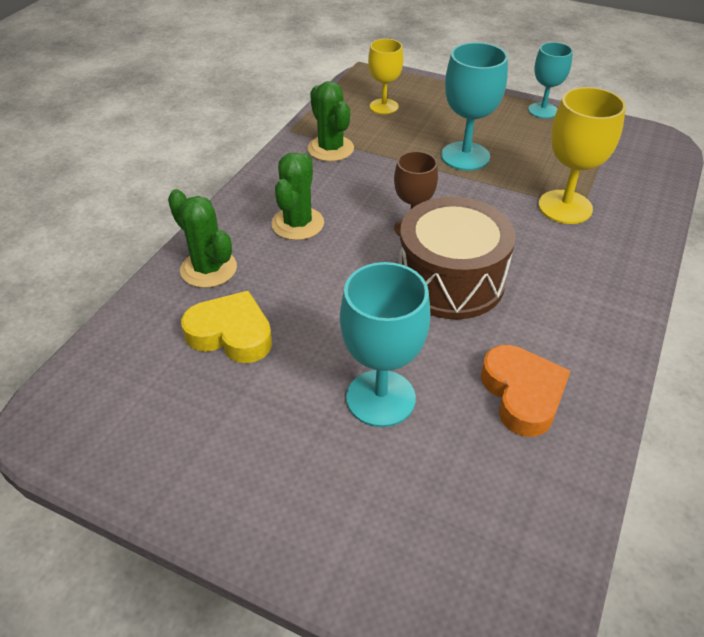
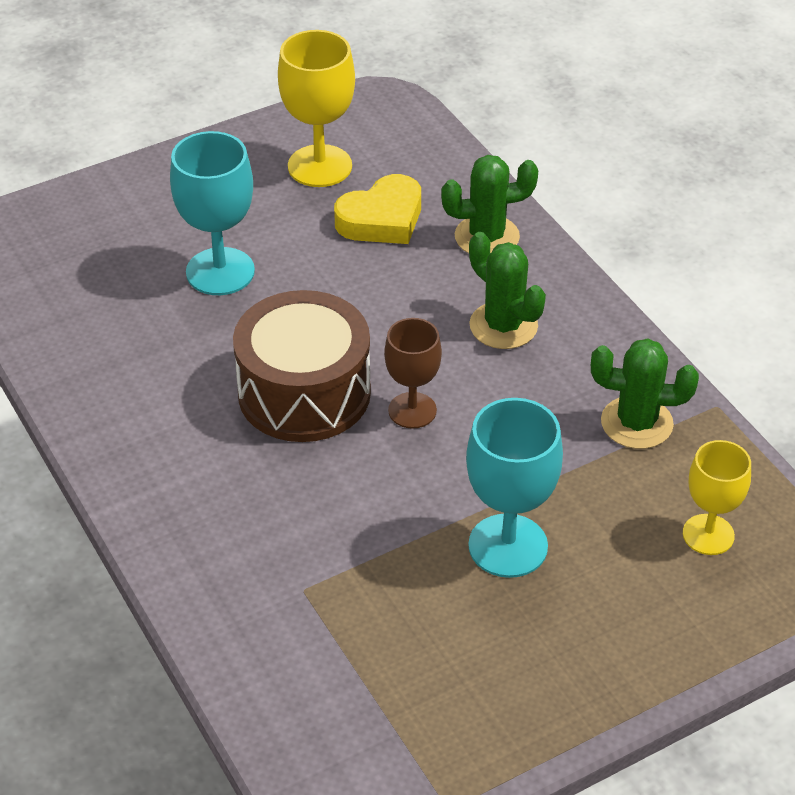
camera: 125 degrees right, 0 degrees up
orange heart [481,345,570,437] -> none
turquoise goblet [528,42,573,118] -> none
yellow goblet [538,87,626,224] -> yellow goblet moved to [278,30,355,187]

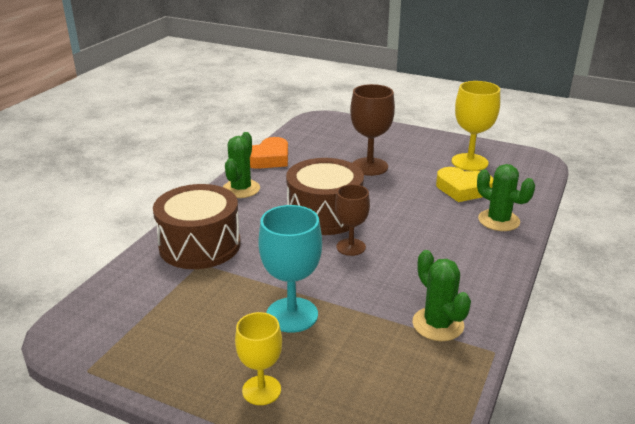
camera: 55 degrees right, 15 degrees down
turquoise goblet [170,131,255,295] -> brown goblet [350,84,395,176]
green cactus [469,232,546,349] -> green cactus moved to [223,132,260,198]
yellow goblet [683,440,751,555] -> yellow goblet moved to [235,312,282,405]
none -> brown drum [153,184,241,269]
none -> orange heart [250,137,288,169]

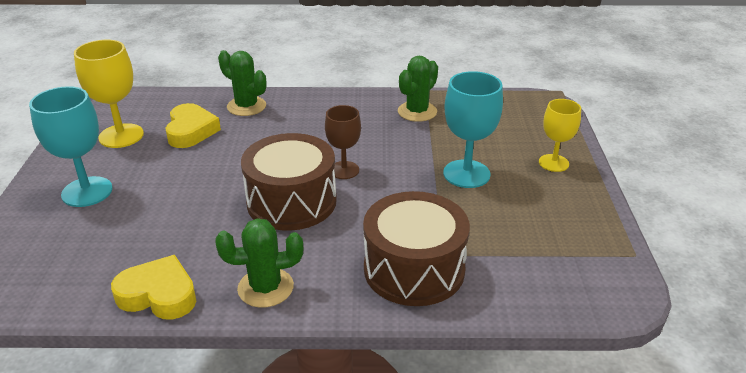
camera: 115 degrees left, 5 degrees up
orange heart [250,137,288,169] -> yellow heart [111,255,196,320]
brown goblet [350,84,395,176] -> none
green cactus [477,164,535,231] -> green cactus turned 75 degrees counterclockwise [218,50,267,116]
none -> turquoise goblet [29,86,113,207]

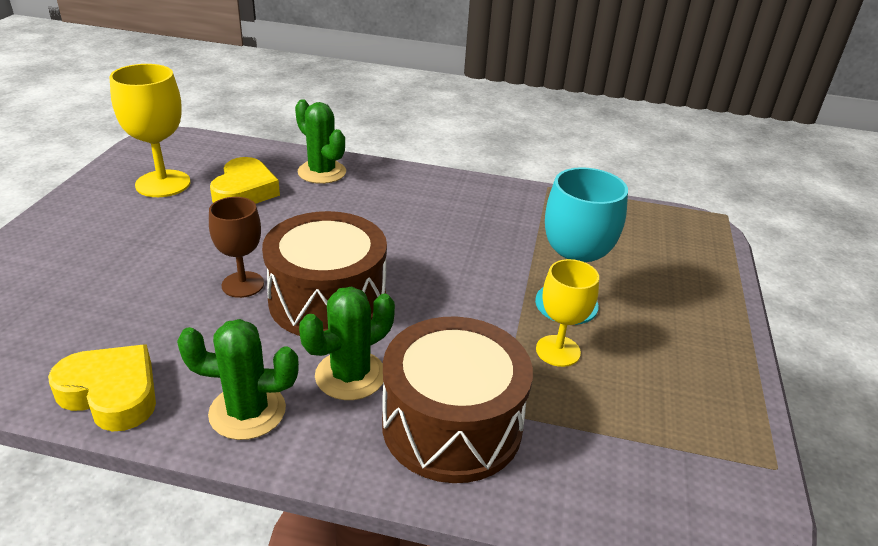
camera: 10 degrees right, 0 degrees up
turquoise goblet [29,86,113,207] -> none
brown goblet [325,105,361,179] -> brown goblet moved to [209,197,264,298]
green cactus [398,56,438,122] -> green cactus moved to [299,286,395,400]
yellow goblet [539,99,581,172] -> yellow goblet moved to [536,259,599,367]

